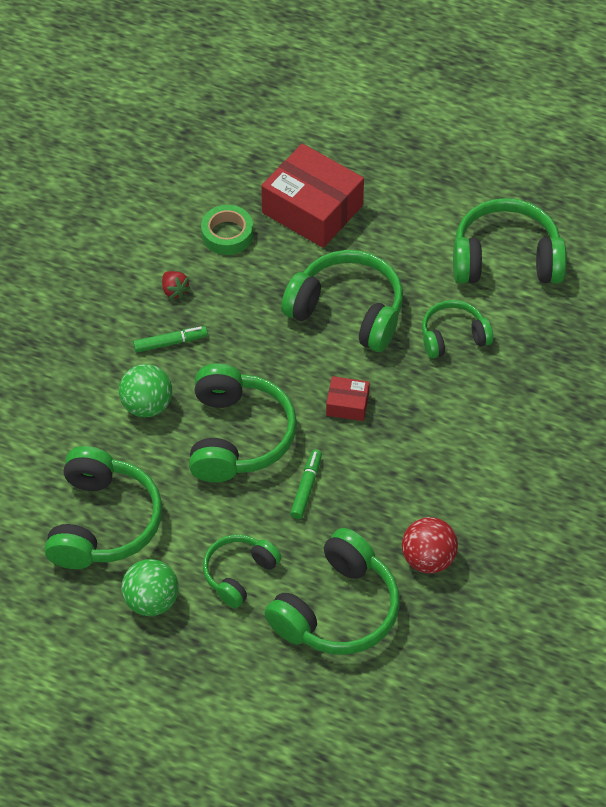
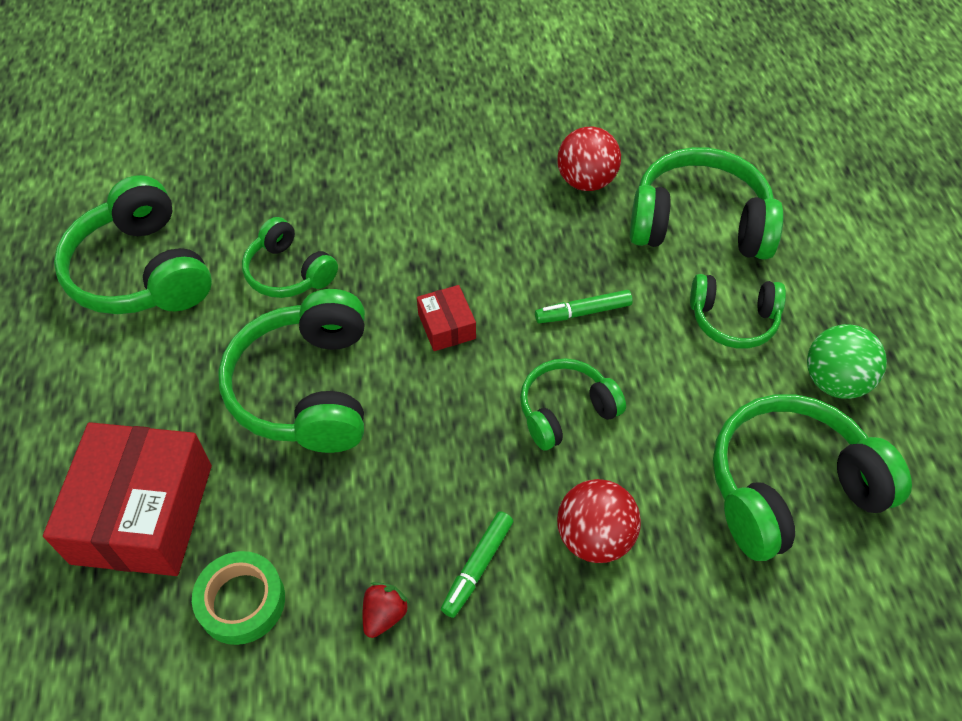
camera: 120 degrees left, 0 degrees up
green ball [119,364,172,417] -> red ball [557,479,641,563]
green marker [133,326,208,353] -> green marker turned 105 degrees counterclockwise [441,511,513,618]
green headphones [189,363,297,482] -> green headphones [520,358,626,450], size x0.59

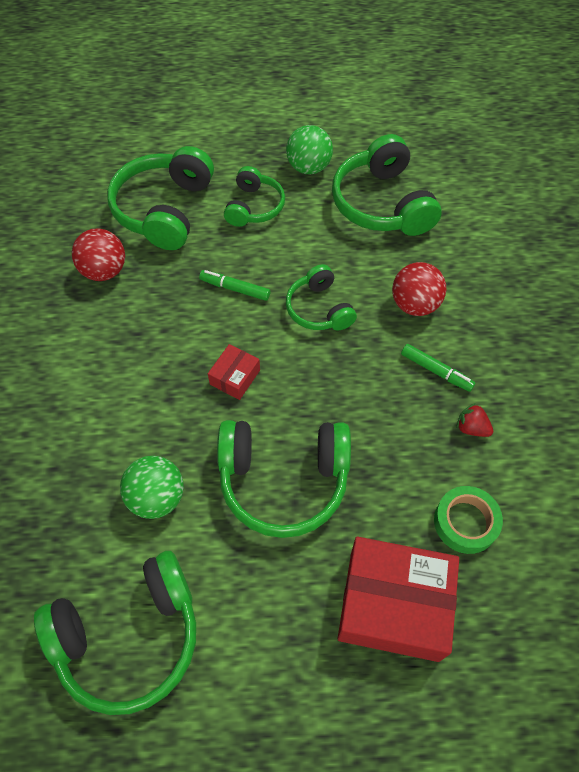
camera: 85 degrees left, 5 degrees up
green headphones [242,217,338,298] -> green ball [120,456,184,519]
red box [417,285,476,351] -> red box turned 45 degrees counterclockwise [208,344,260,400]
green marker [535,290,633,323] -> green marker turned 120 degrees clockwise [199,270,270,301]

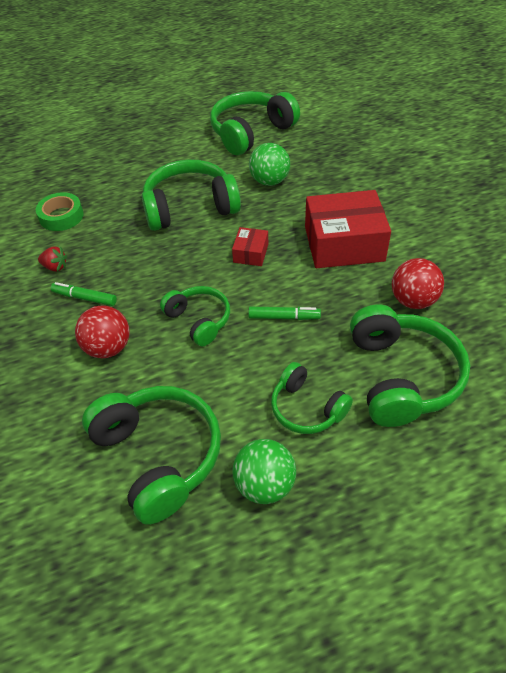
camera: 165 degrees right, 10 degrees down
green headphones [224,166,285,227] -> green headphones turned 45 degrees counterclockwise [271,362,353,434]
red box [337,537,459,662] -> red box moved to [305,190,391,268]

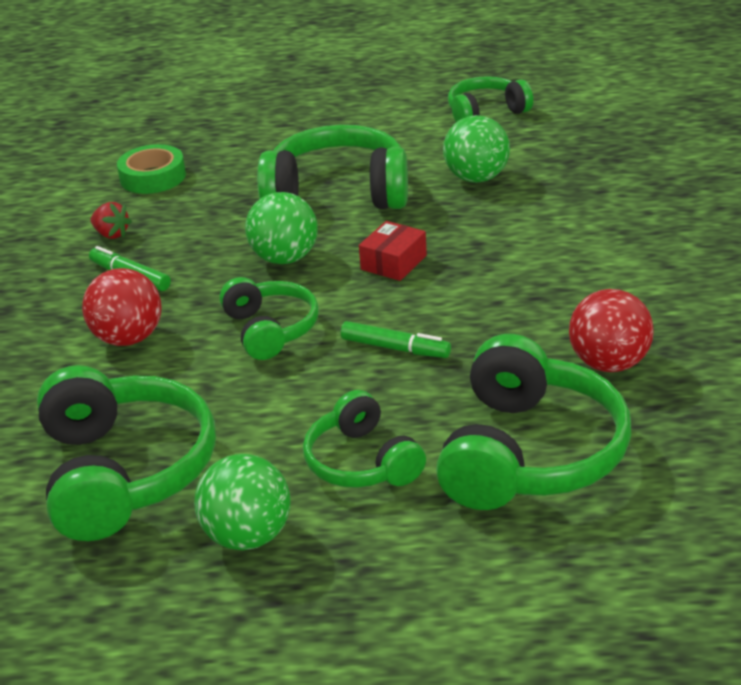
camera: 20 degrees right, 15 degrees down
green headphones [210,91,300,155] -> green headphones [448,76,533,122], size x0.59
red box [305,190,391,268] -> none
none -> green ball [245,192,318,264]

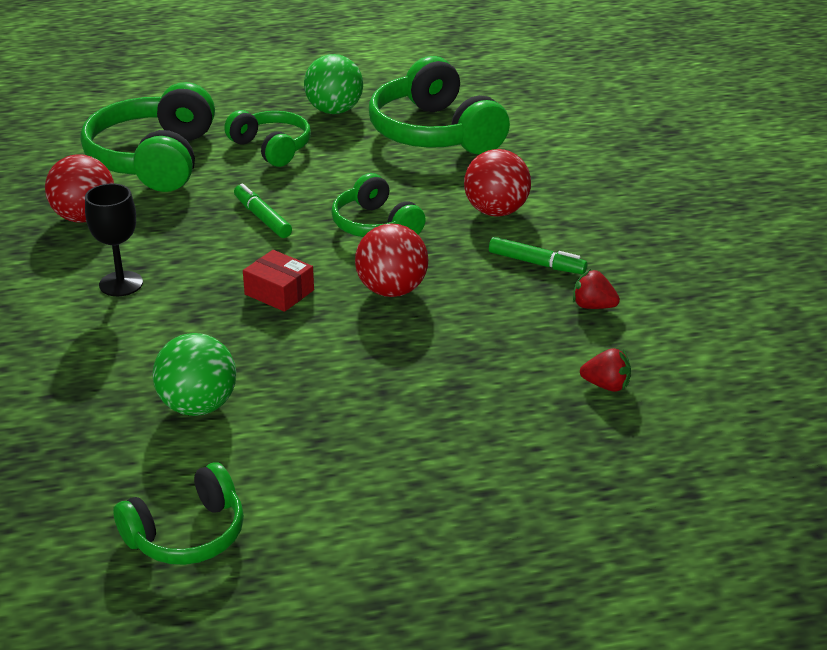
camera: 165 degrees right, 0 degrees up
green tape [117,144,186,194] -> red strawberry [580,348,631,392]
green ball [245,192,318,264] -> red ball [355,223,428,297]
green headphones [257,125,408,209] -> none
green marker [341,321,451,358] -> green marker turned 45 degrees clockwise [234,183,292,238]
red box [359,221,427,281] -> red box turned 75 degrees counterclockwise [243,250,314,312]
none -> black goblet [85,183,143,296]

